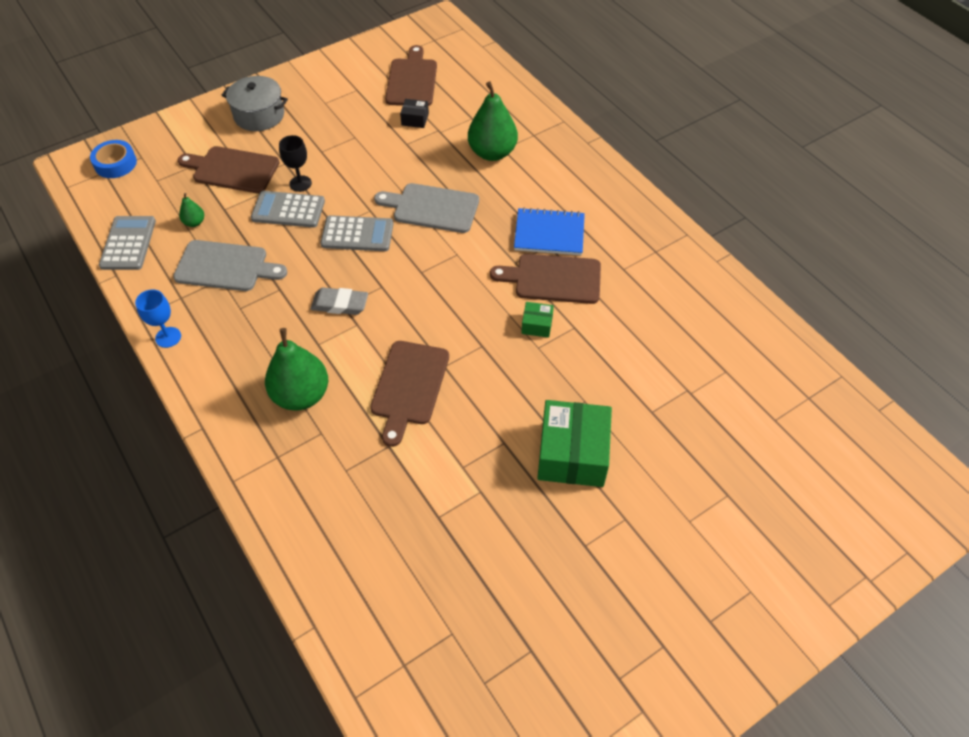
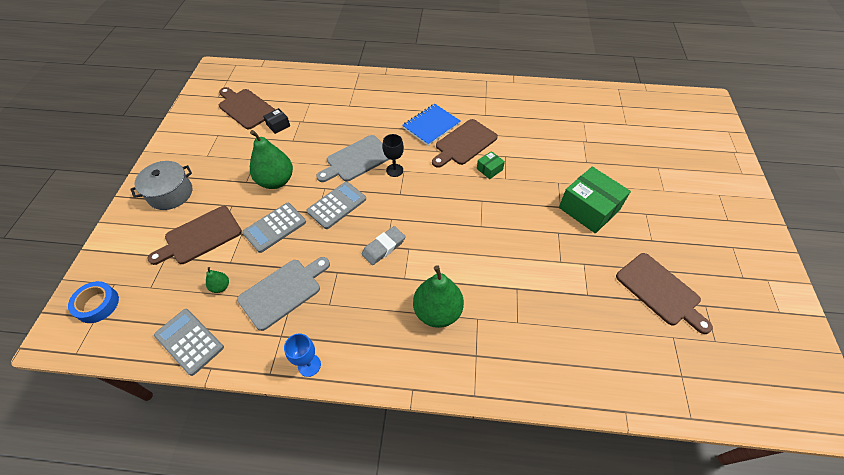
camera: 50 degrees left, 0 degrees up
black goblet [279,135,312,192] -> black goblet moved to [383,134,404,177]
brown cutting board [370,341,449,447] -> brown cutting board moved to [616,253,713,334]
green pear [468,81,518,161] -> green pear moved to [250,130,293,189]

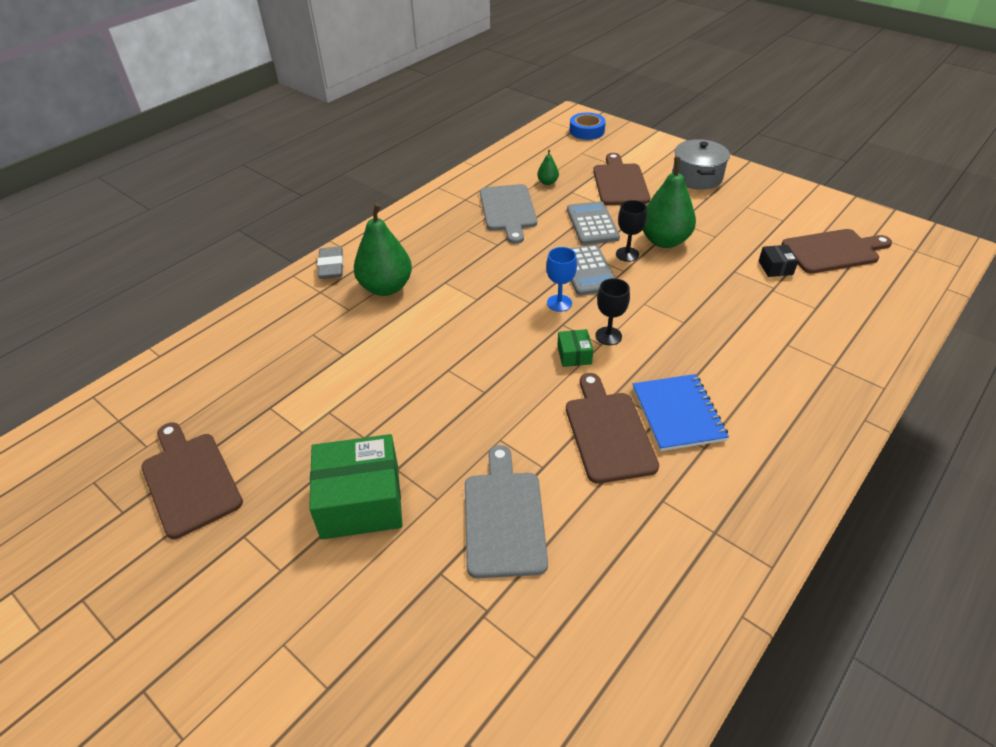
camera: 125 degrees right, 10 degrees down
grey calculator [154,309,224,376] -> none
blue goblet [284,333,321,377] -> blue goblet moved to [546,247,577,312]
grey cutting board [316,135,390,182] -> grey cutting board moved to [465,445,548,579]
grey eraser [362,226,405,265] -> grey eraser moved to [317,246,344,279]
green box [477,151,505,179] -> green box moved to [557,329,593,367]
brown cutting board [616,253,713,334] -> brown cutting board turned 60 degrees clockwise [141,422,243,539]
none -> black goblet [616,200,647,262]

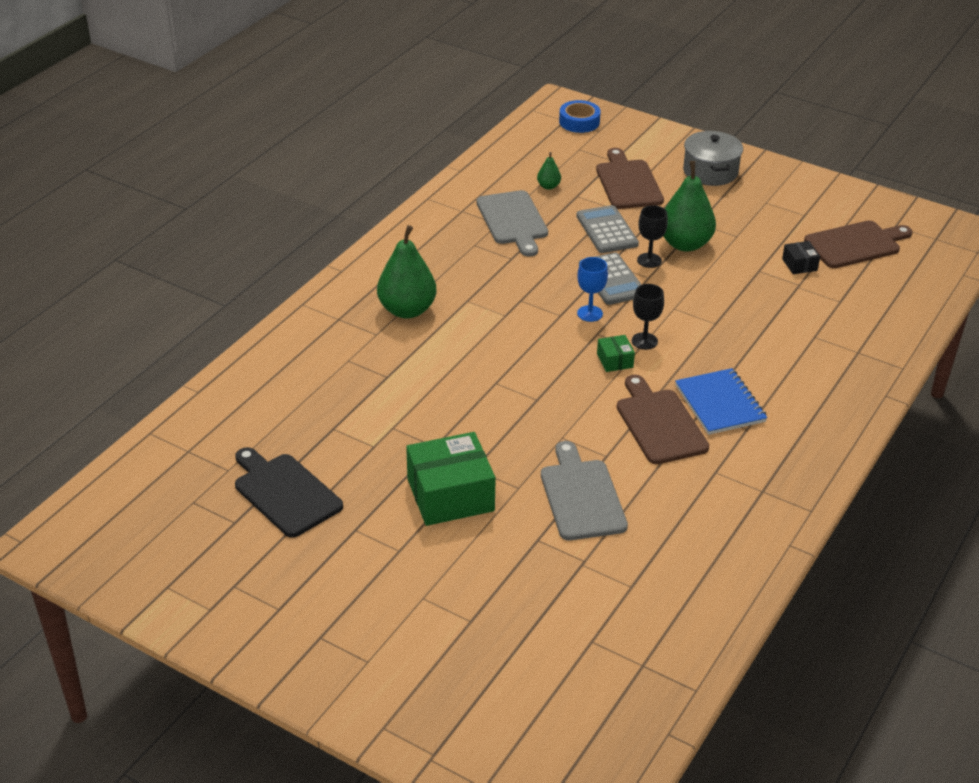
camera: 10 degrees left, 5 degrees down
brown cutting board [141,422,243,539] -> black cutting board [235,447,343,538]
grey eraser [317,246,344,279] -> none

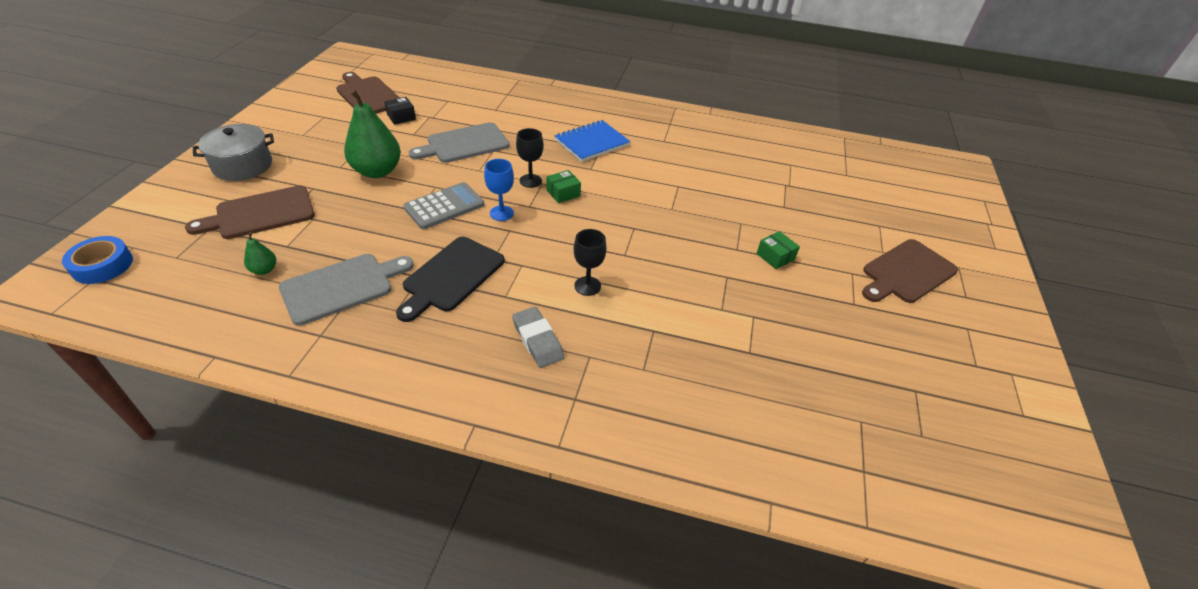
camera: 110 degrees left, 5 degrees up
black cutting board [235,447,343,538] -> black cutting board moved to [396,237,505,322]
green pear [377,225,437,319] -> grey eraser [512,307,564,368]
green box [406,432,496,526] -> green box [756,231,800,269], size x0.46
grey cutting board [541,441,628,540] -> grey cutting board moved to [409,122,510,163]
grey calculator [576,205,639,253] -> none
brown cutting board [617,375,709,464] -> brown cutting board moved to [862,239,958,303]
black goblet [637,205,668,268] -> black goblet moved to [574,229,607,296]

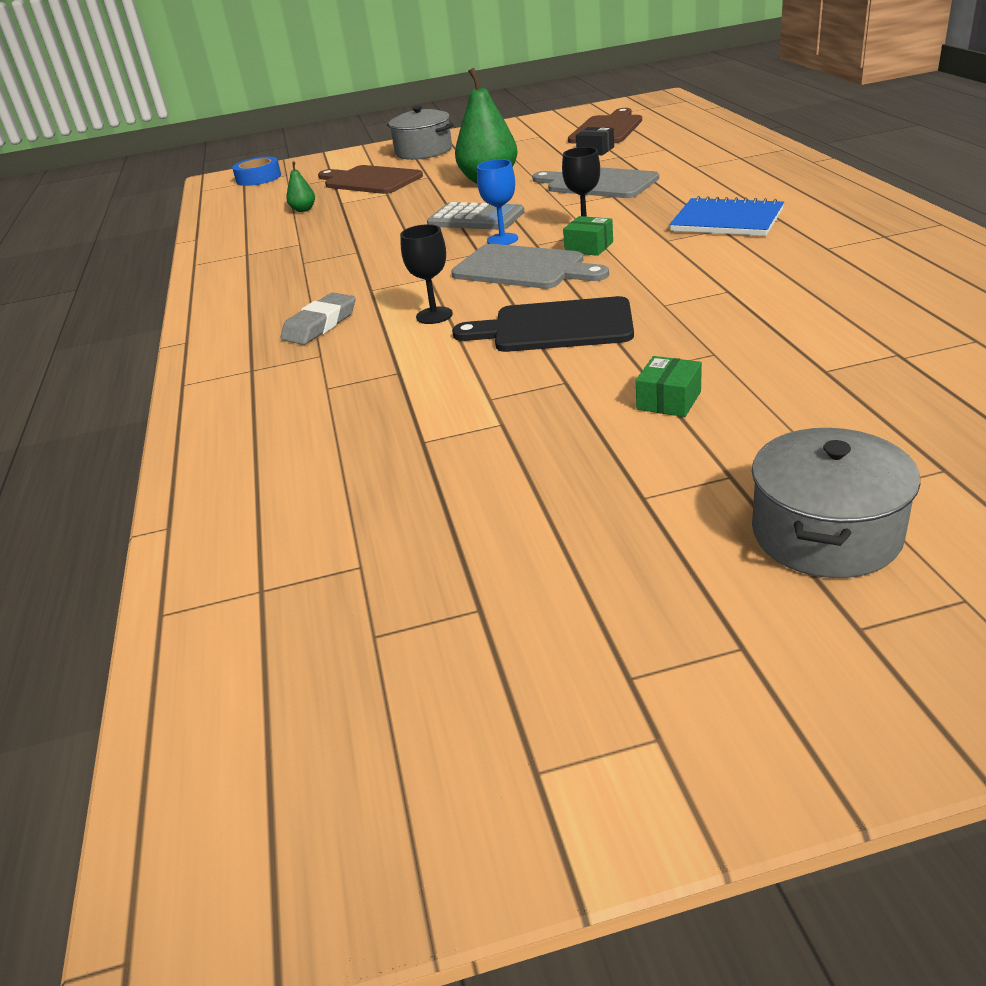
camera: 70 degrees right, 10 degrees down
grey cutting board [279,254,414,326] -> grey cutting board moved to [451,244,609,289]
black cutting board [396,237,505,322] -> black cutting board moved to [452,296,634,352]
brown cutting board [862,239,958,303] -> grey pot [752,428,921,578]

